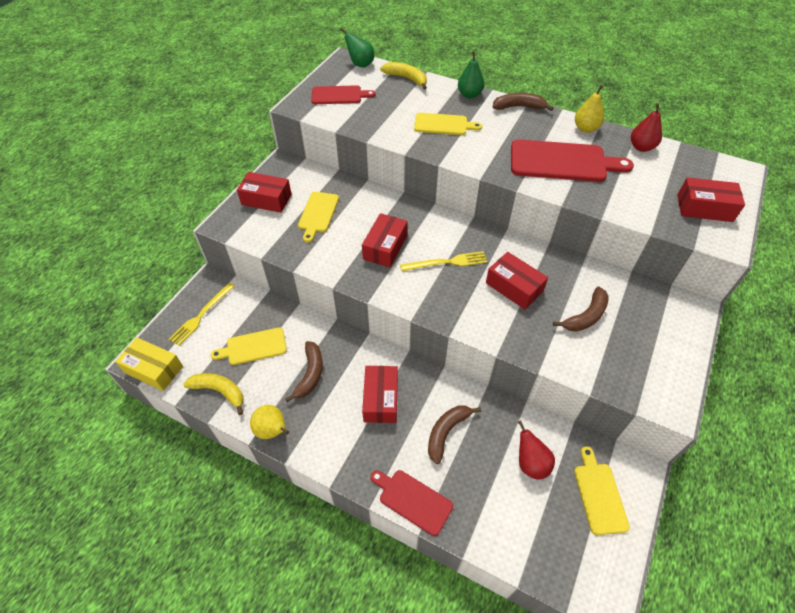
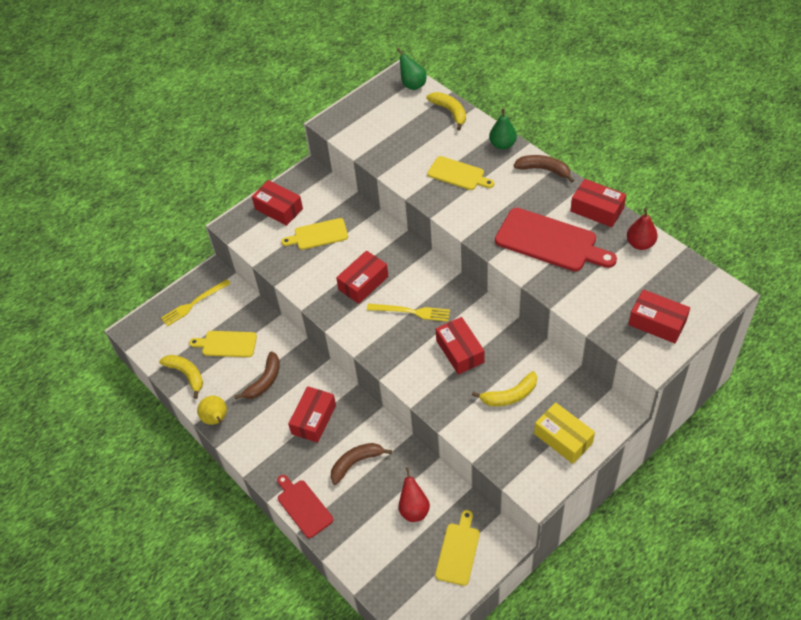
camera: 25 degrees right, 0 degrees up
yellow box [115,338,183,391] -> yellow box moved to [534,402,595,464]
yellow cutting board [298,192,339,242] -> yellow cutting board turned 45 degrees clockwise [281,218,348,250]
red cutting board [311,85,376,104] -> none
brown banana [553,287,609,332] -> yellow banana [472,371,537,406]
yellow pear [575,85,604,133] -> red box [571,179,626,227]

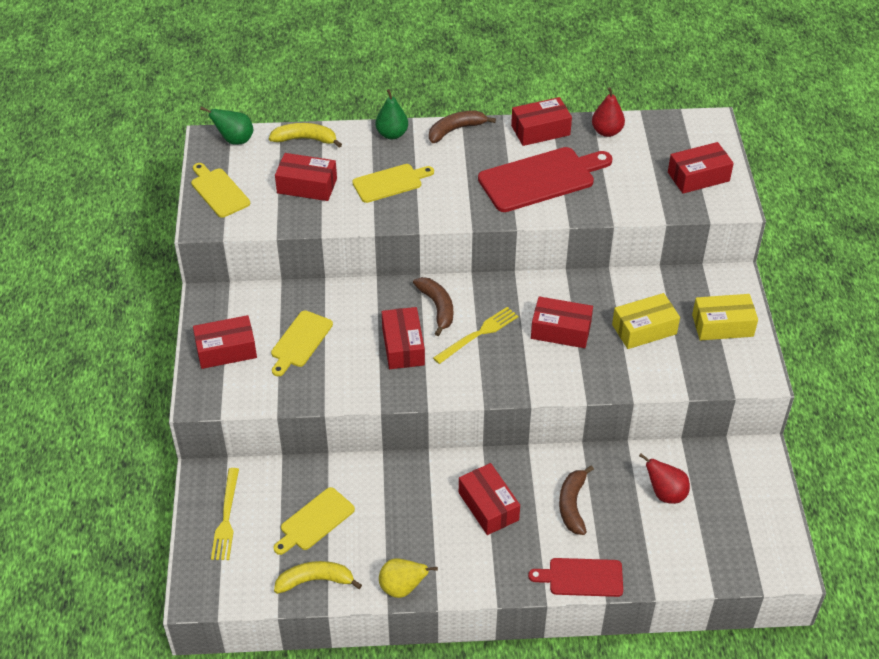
camera: 55 degrees left, 5 degrees down
brown banana [234,351,280,399] -> brown banana moved to [413,277,453,336]
yellow cutting board [435,510,480,586] -> yellow cutting board moved to [191,163,250,218]
yellow banana [472,371,537,406] -> yellow box [612,293,680,349]
none -> red box [275,153,337,201]

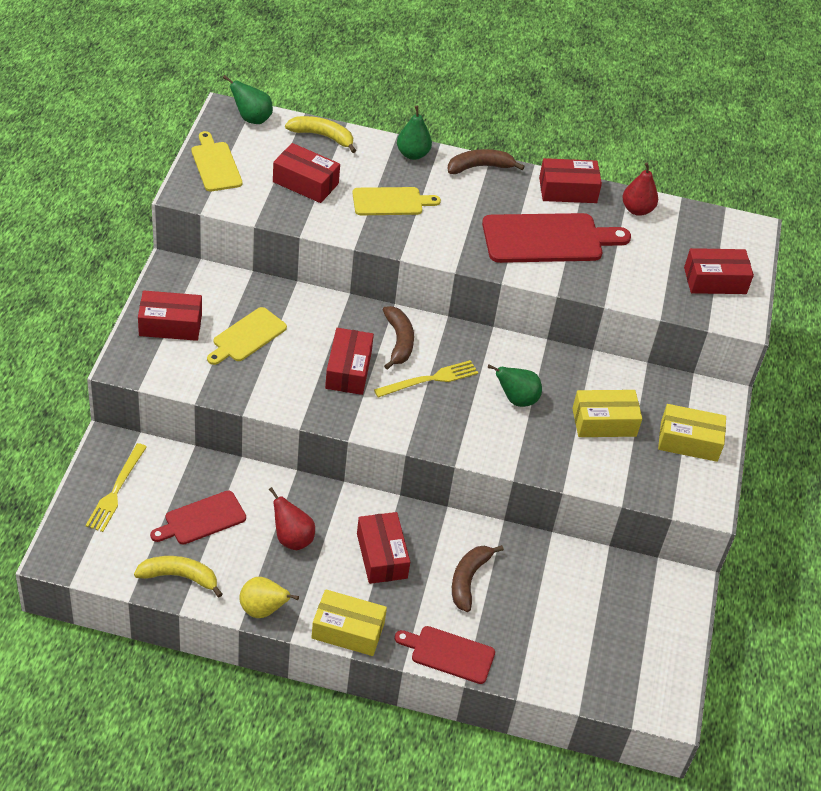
camera: 10 degrees right, 0 degrees up
yellow cutting board [274,487,355,555] -> red cutting board [150,491,246,545]
red box [531,296,593,348] -> green pear [488,365,542,407]
red pear [639,453,690,504] -> red pear moved to [269,487,315,550]
none -> yellow box [311,589,387,656]

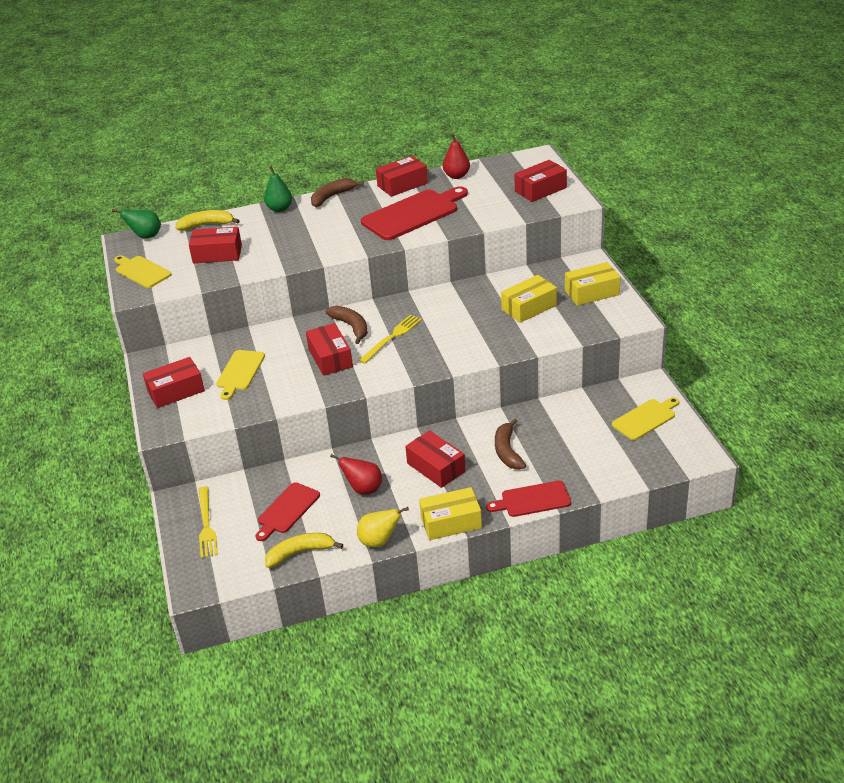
camera: 20 degrees left, 10 degrees down
yellow cutting board [352,187,441,215] -> yellow cutting board moved to [612,397,680,440]
green pear [488,365,542,407] -> none

